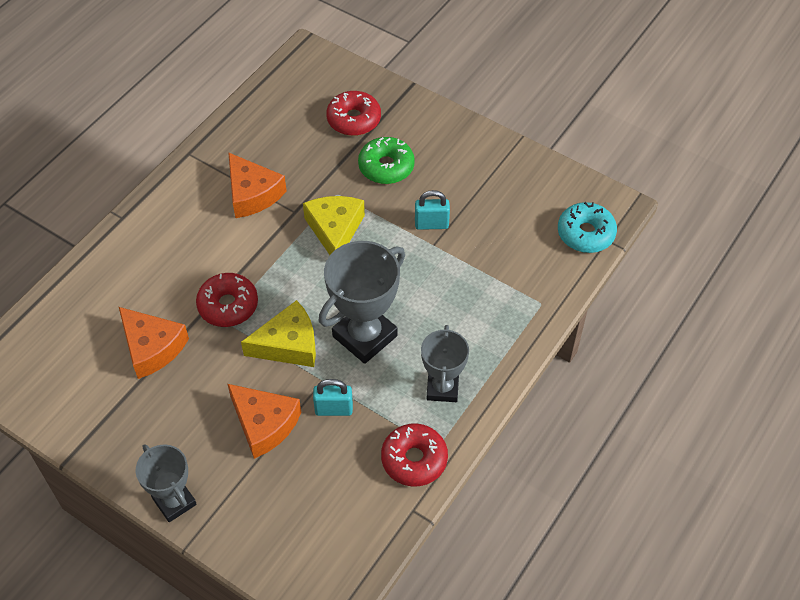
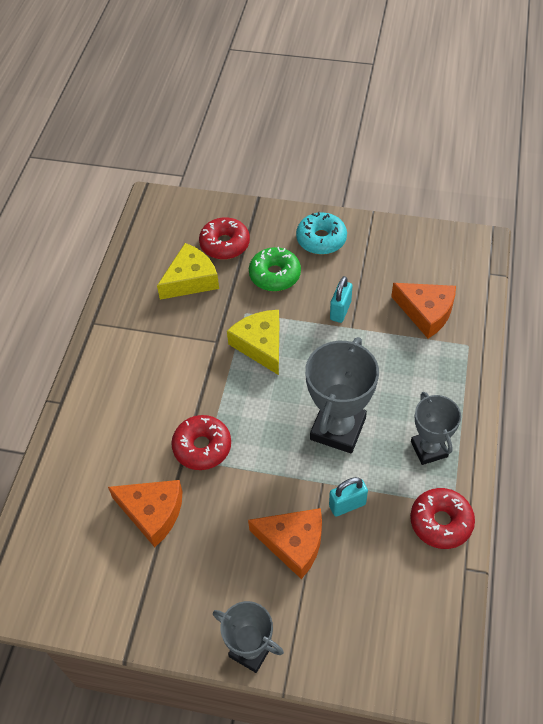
camera: 20 degrees left, 0 degrees up
orange cheese [228,152,287,218] -> orange cheese moved to [391,283,456,338]
yellow cheese [241,300,316,367] -> yellow cheese moved to [157,243,219,300]
turquoise padlock [415,190,450,230] -> turquoise padlock turned 45 degrees counterclockwise [330,276,353,323]
turquoise donut [558,202,617,253] -> turquoise donut moved to [296,212,347,255]

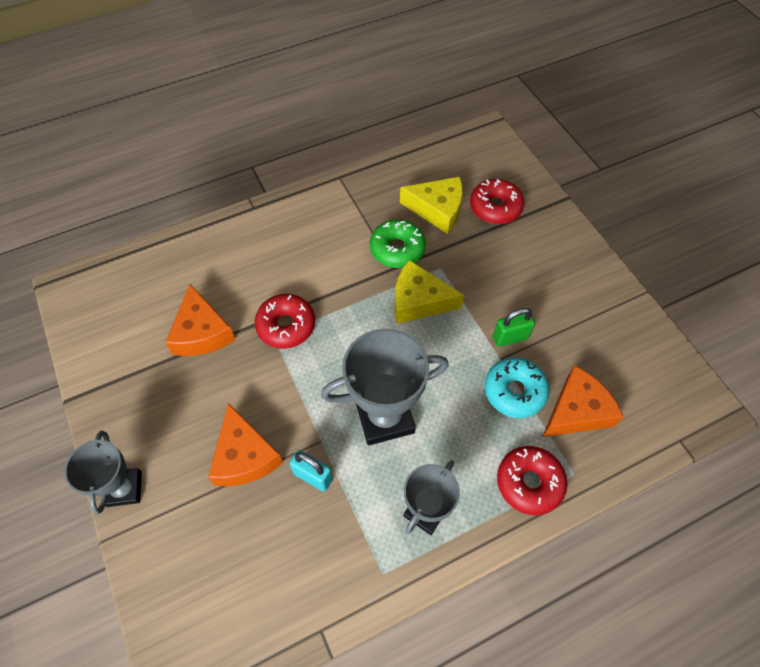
camera: 50 degrees right, 5 degrees up
yellow cheese [227,310,279,375] -> yellow cheese turned 105 degrees counterclockwise [395,260,464,324]
green donut [249,247,301,291] -> green donut moved to [370,219,426,268]
turquoise donut [296,212,347,255] -> turquoise donut moved to [484,357,550,418]
turquoise padlock [330,276,353,323] -> green padlock [493,308,535,347]
orange cheese [391,283,456,338] -> orange cheese turned 120 degrees counterclockwise [542,365,624,437]
red donut [410,488,475,549] -> red donut moved to [497,446,567,515]

